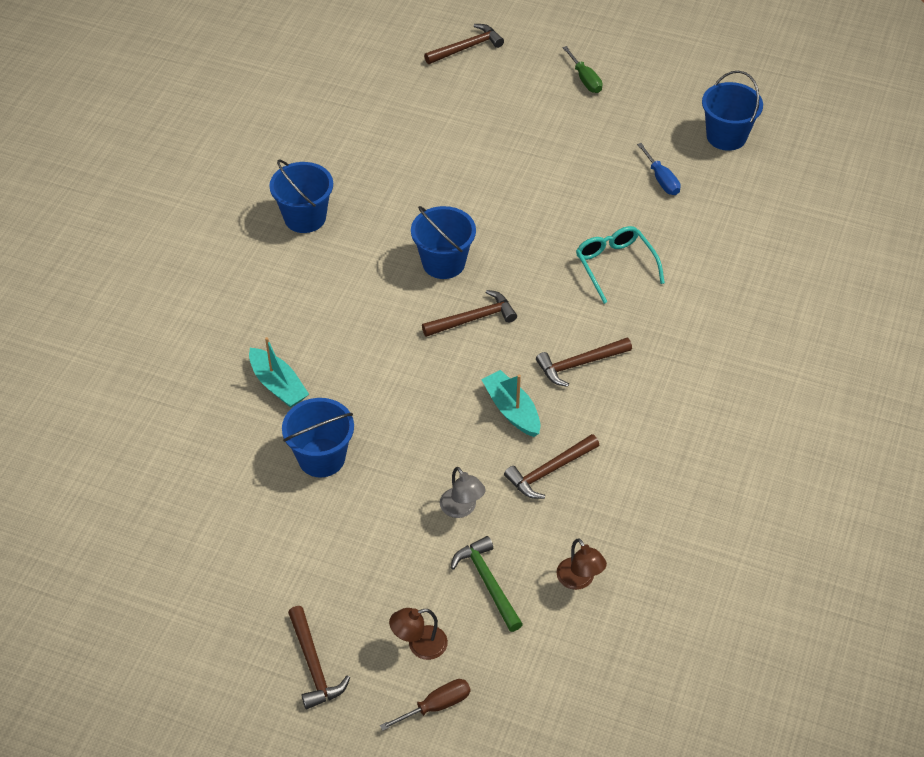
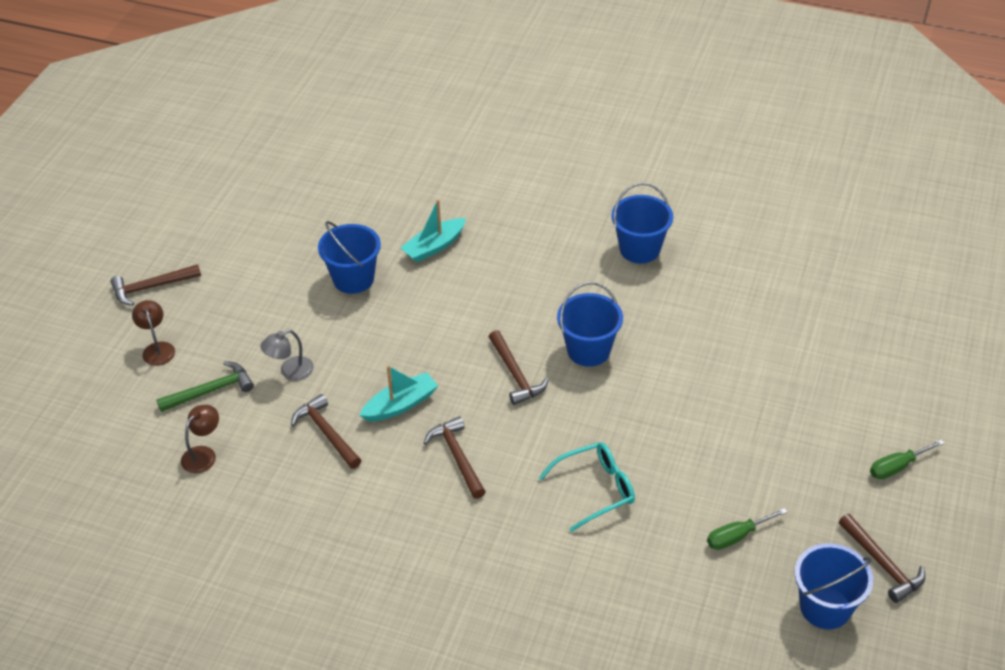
camera: 90 degrees right, 5 degrees down
brown screwdriver [380,679,471,731] -> none
brown hammer [424,24,504,64] -> brown hammer moved to [839,514,925,603]
brown lamp [556,538,607,590] -> brown lamp turned 150 degrees clockwise [181,405,219,473]
blue screwdriver [637,143,681,195] -> green screwdriver [707,508,787,550]

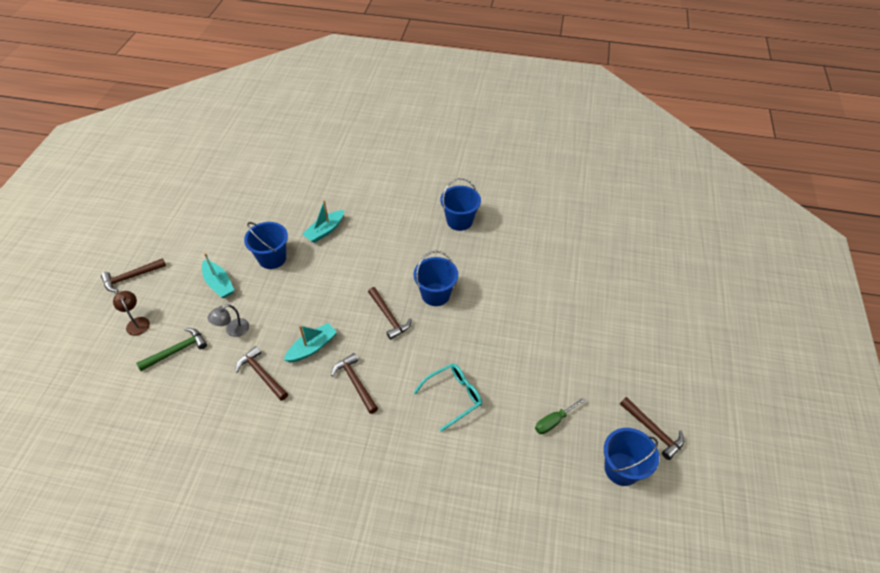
camera: 10 degrees left, 5 degrees up
brown lamp [181,405,219,473] -> none
green screwdriver [870,440,945,479] -> none
none -> turquoise boat [202,253,234,298]

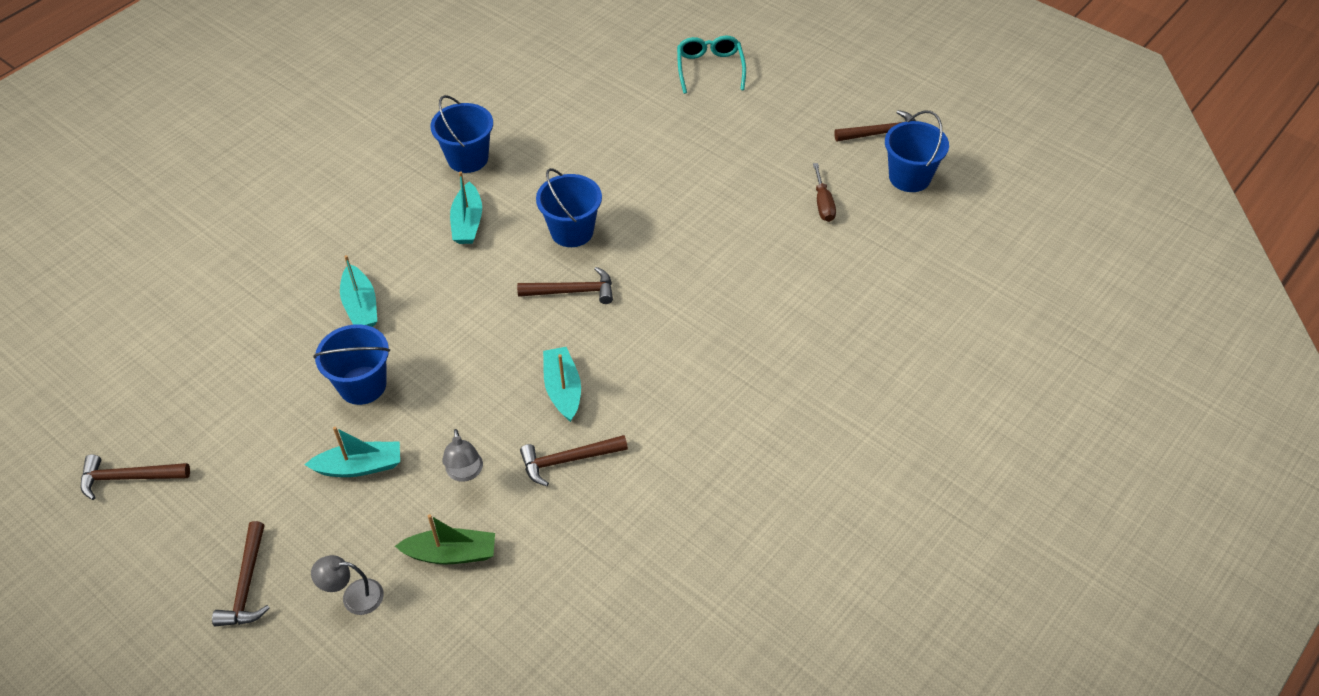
camera: 60 degrees left, 0 degrees up
brown lamp [113,291,150,336] -> grey lamp [311,555,384,615]
green hammer [136,328,207,371] -> green boat [395,514,495,564]
brown hammer [331,353,378,414] -> brown hammer moved to [81,454,190,500]
turquoise glasses [414,364,482,432] -> turquoise glasses moved to [677,36,746,94]
green screwdriver [535,398,585,434] -> brown screwdriver [813,163,836,222]
none -> turquoise boat [450,171,482,244]

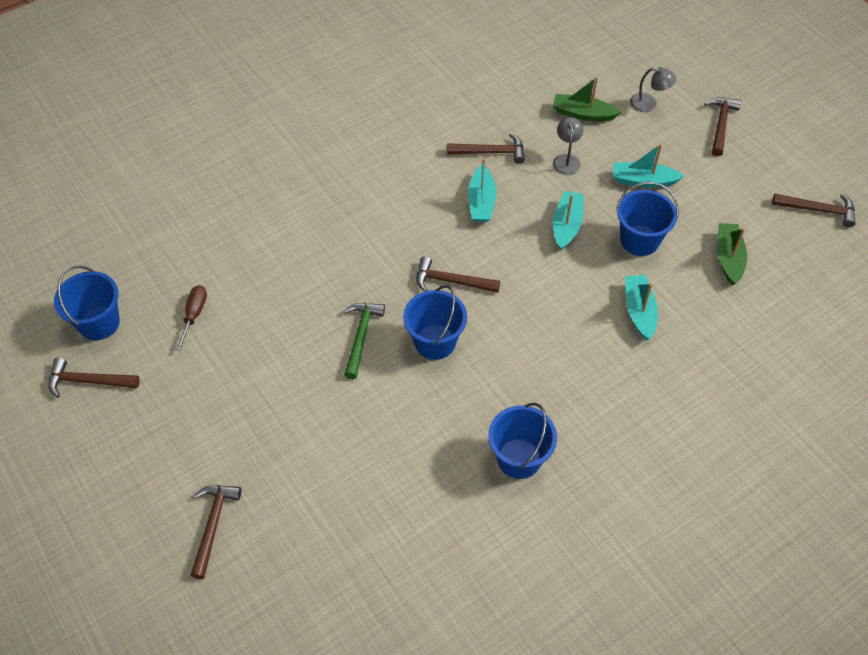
camera: 165 degrees left, 5 degrees up
turquoise boat [450,171,482,244] -> turquoise boat moved to [553,191,584,250]
turquoise glasses [677,36,746,94] -> brown hammer [190,485,241,579]
none -> green hammer [343,303,385,379]
none -> green boat [717,223,747,285]

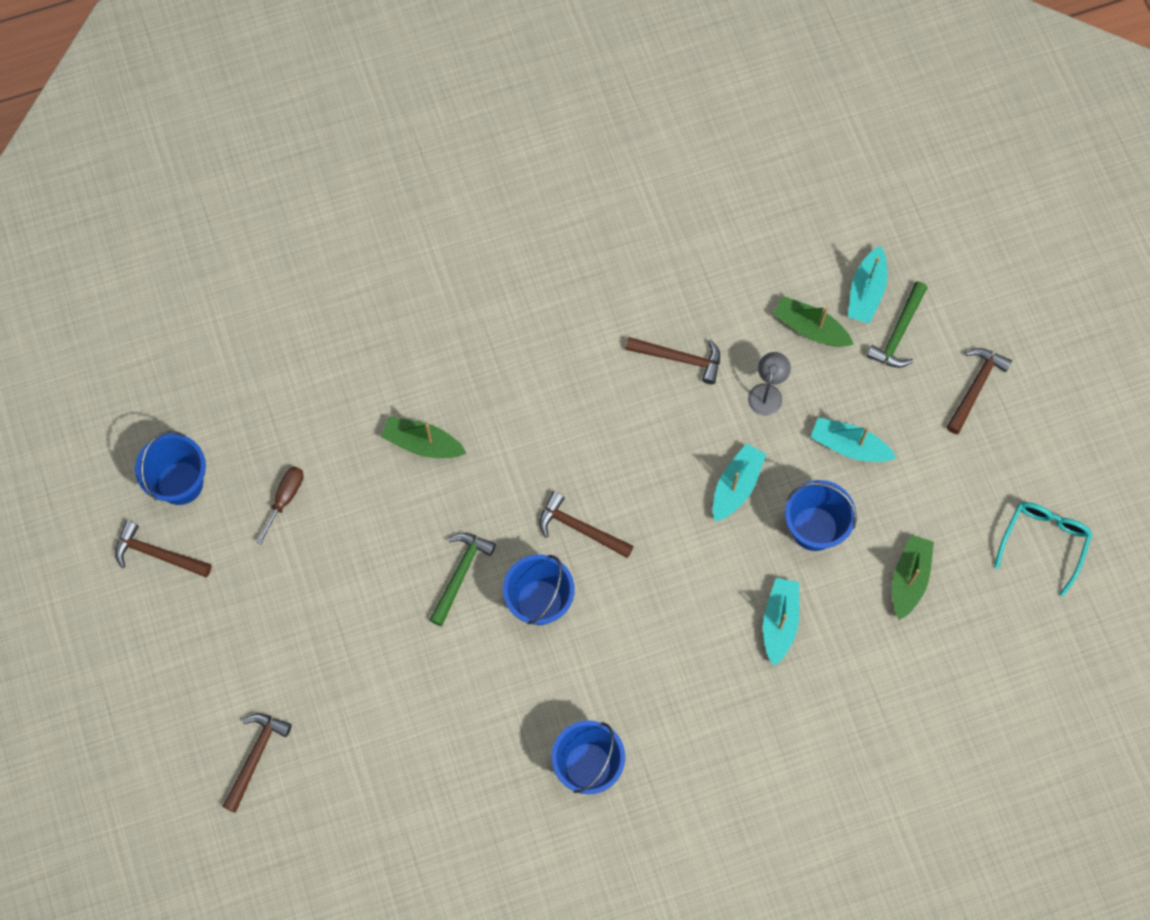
camera: 15 degrees right, 15 degrees up
turquoise boat [468,159,496,222] -> turquoise boat moved to [848,246,887,323]
grey lamp [630,67,676,112] -> green hammer [866,281,927,368]
brown hammer [772,194,856,227] -> turquoise glasses [994,502,1092,596]
none -> green boat [381,417,466,458]

